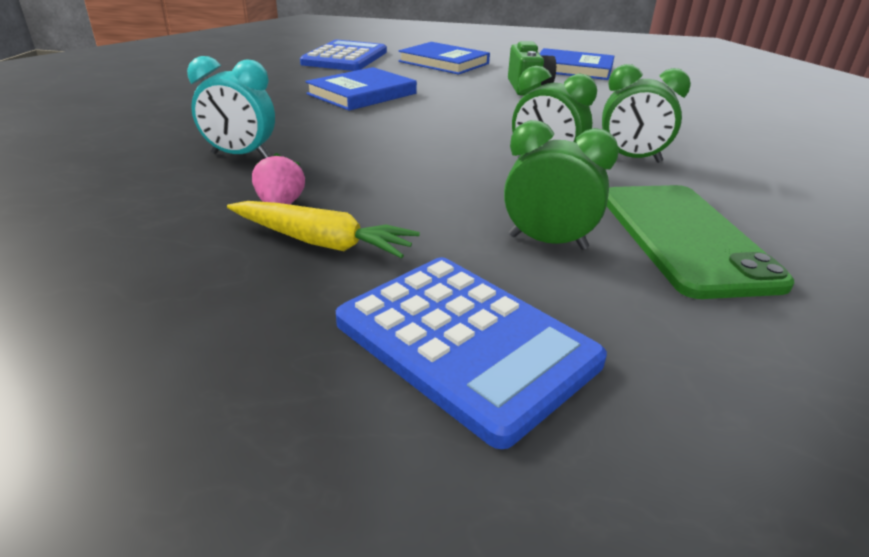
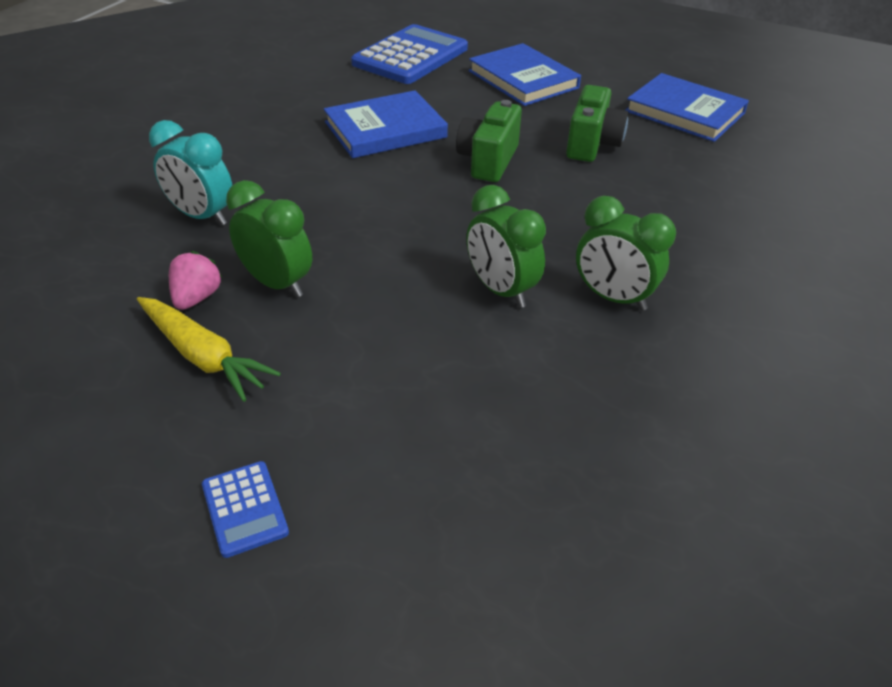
camera: 20 degrees right, 10 degrees up
blue calculator [336,257,607,449] -> blue calculator [202,461,289,558], size x0.45
green clock [504,120,619,250] -> green clock moved to [226,180,312,297]
green phone [607,185,794,299] -> none
none -> green camera [456,100,522,182]

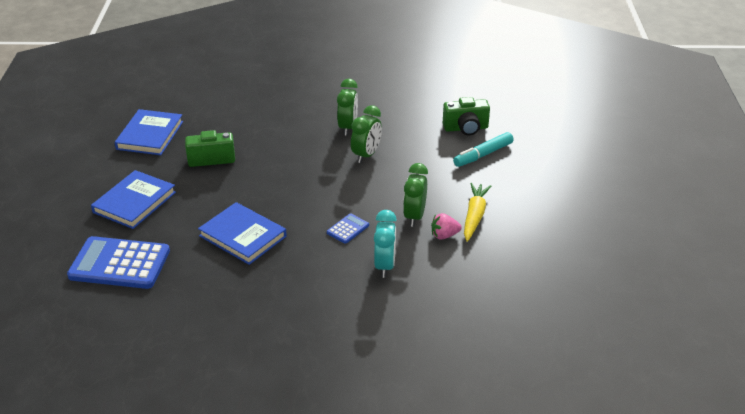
camera: 115 degrees left, 5 degrees down
blue calculator [202,461,289,558] -> blue calculator moved to [327,213,369,244]
green camera [456,100,522,182] -> green camera moved to [443,97,490,136]
none -> turquoise marker [453,132,513,167]

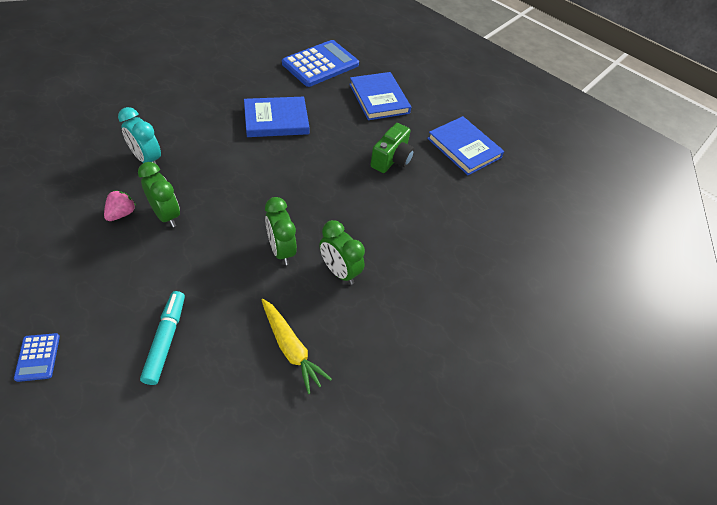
camera: 125 degrees right, 15 degrees up
blue calculator [327,213,369,244] -> blue calculator moved to [14,333,60,382]
green camera [443,97,490,136] -> none
yellow carrot [464,183,491,242] -> yellow carrot moved to [262,299,332,394]

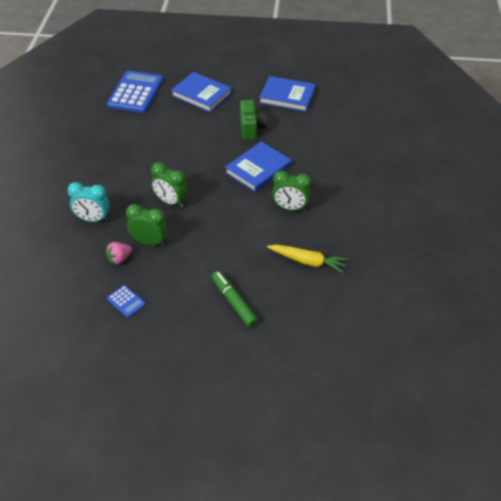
camera: 30 degrees left, 5 degrees down
blue calculator [14,333,60,382] -> blue calculator moved to [107,285,146,318]
pink strawberry [104,190,136,221] -> pink strawberry turned 120 degrees counterclockwise [106,242,132,264]
turquoise marker [140,291,185,385] -> green marker [212,271,258,328]
blue book [244,97,309,137] -> blue book moved to [225,141,292,192]
green clock [265,197,297,265] -> green clock moved to [151,162,188,208]

